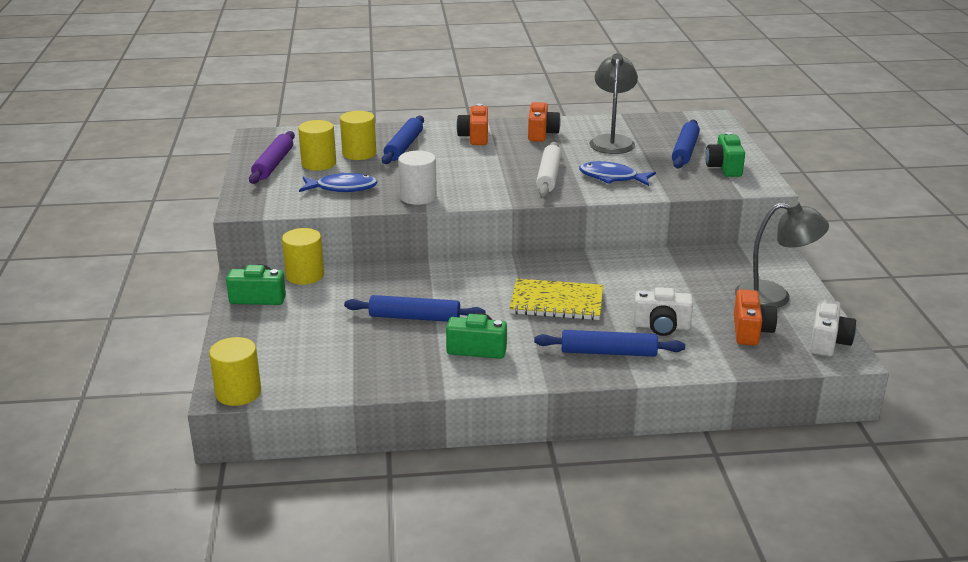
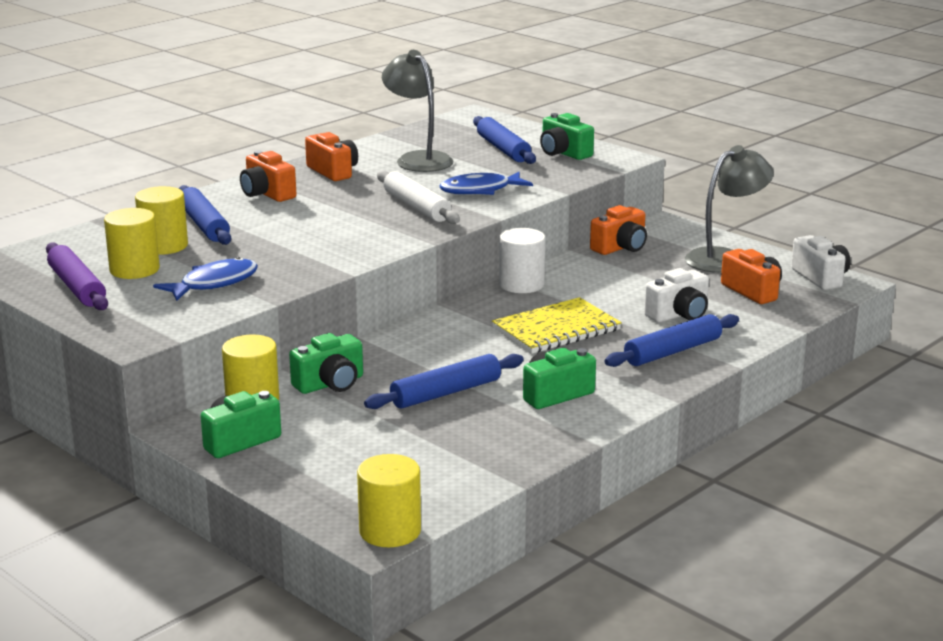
camera: 40 degrees left, 5 degrees down
white cylinder [398,151,437,205] -> white cylinder moved to [499,228,545,293]
none -> green camera [289,333,363,394]
none -> orange camera [590,205,647,255]

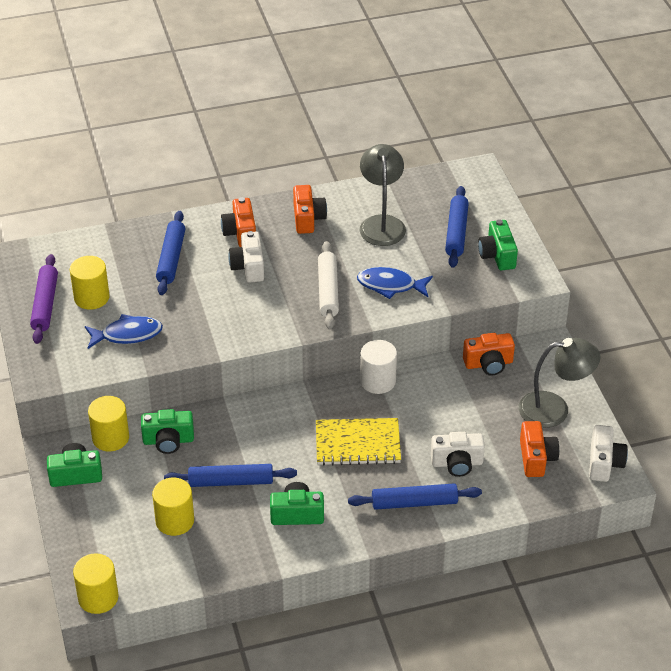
camera: 30 degrees right, 20 degrees up
yellow cylinder [135,186,188,255] -> yellow cylinder moved to [152,478,194,536]
none -> white camera [228,231,264,283]

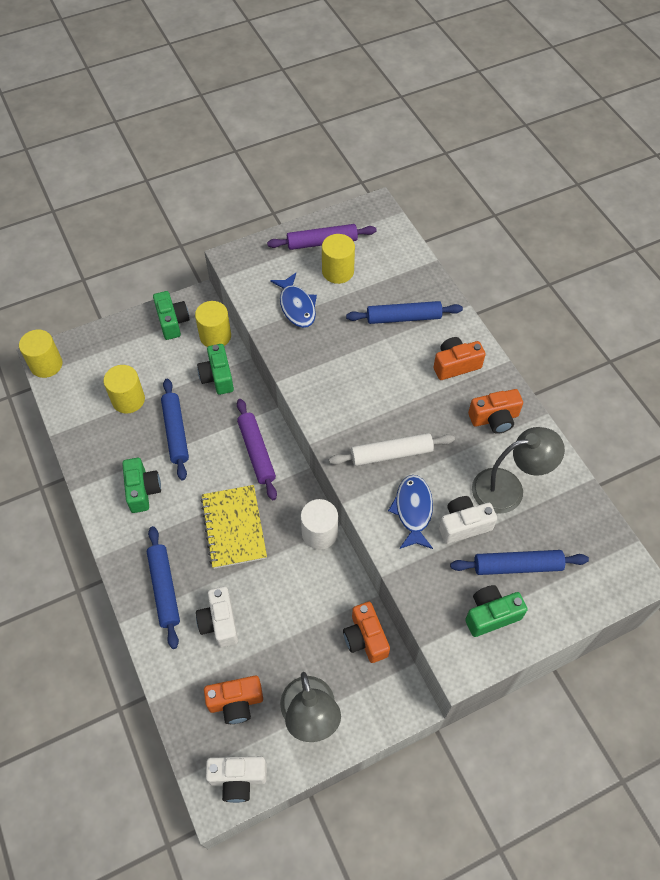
camera: 80 degrees right, 15 degrees up
white camera [228,231,264,283] -> white camera moved to [439,496,497,544]
none -> purple rolling pin [237,399,277,500]

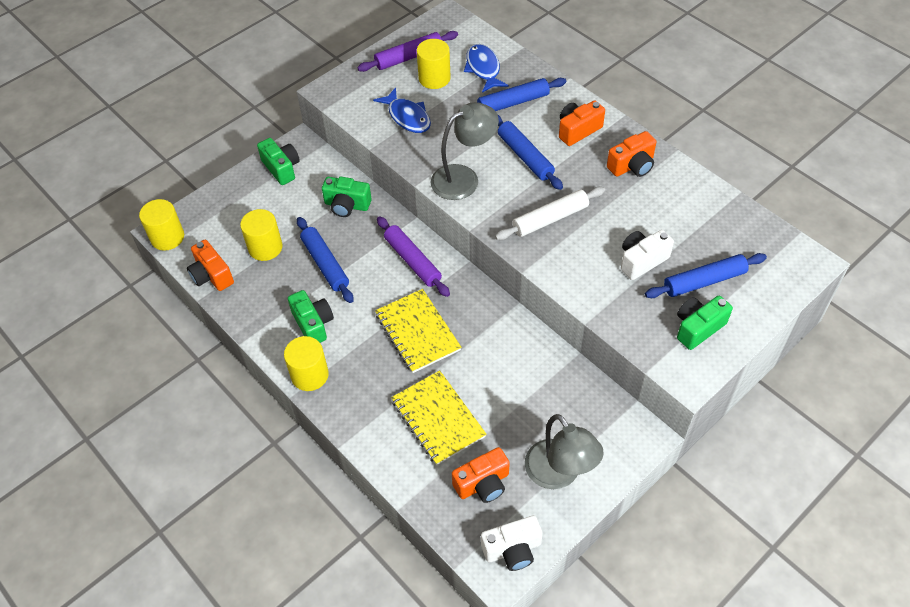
camera: 15 degrees left, 5 degrees down
blue rolling pin [147,526,180,649] -> blue rolling pin moved to [497,114,563,190]
yellow cylinder [195,301,231,347] -> yellow cylinder moved to [284,336,329,391]
white camera [196,587,238,647] -> yellow notebook [391,370,487,465]
green camera [197,344,234,395] -> green camera turned 45 degrees counterclockwise [322,177,372,217]
white cylinder [301,499,338,550] -> none
orange camera [343,602,390,663] -> orange camera moved to [187,240,234,291]
blue fish [388,475,433,549] -> blue fish moved to [464,44,509,93]
grey lamp [472,427,565,514] -> grey lamp moved to [431,102,499,200]

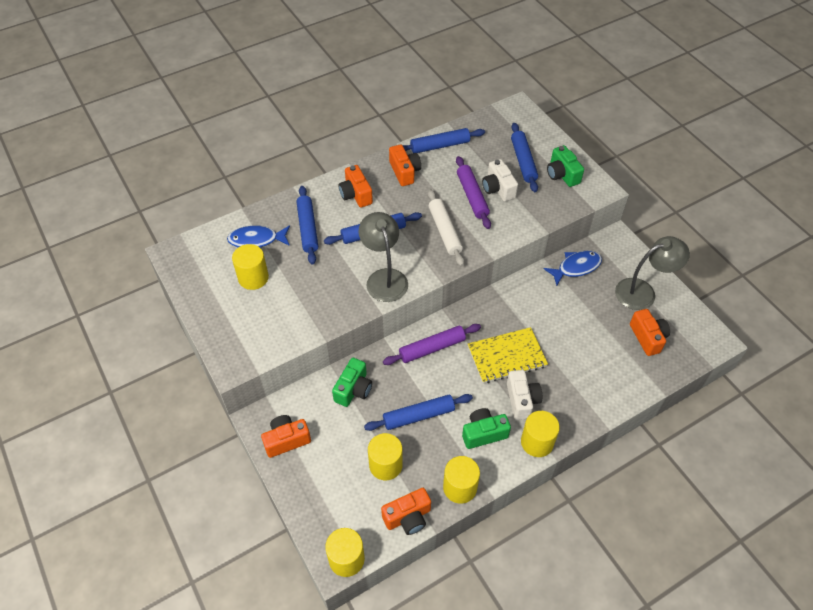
camera: 80 degrees left, 0 degrees up
green camera [257,138,300,185] -> orange camera [261,415,311,458]
purple rolling pin [357,31,458,72] -> purple rolling pin moved to [456,156,491,229]
blue fish [373,87,431,133] -> blue fish moved to [544,251,602,286]
yellow notebook [391,370,487,465] -> none
white camera [481,515,543,571] -> white camera moved to [507,370,542,420]
none -> blue rolling pin [403,128,485,153]
none -> yellow cylinder [443,456,480,504]

